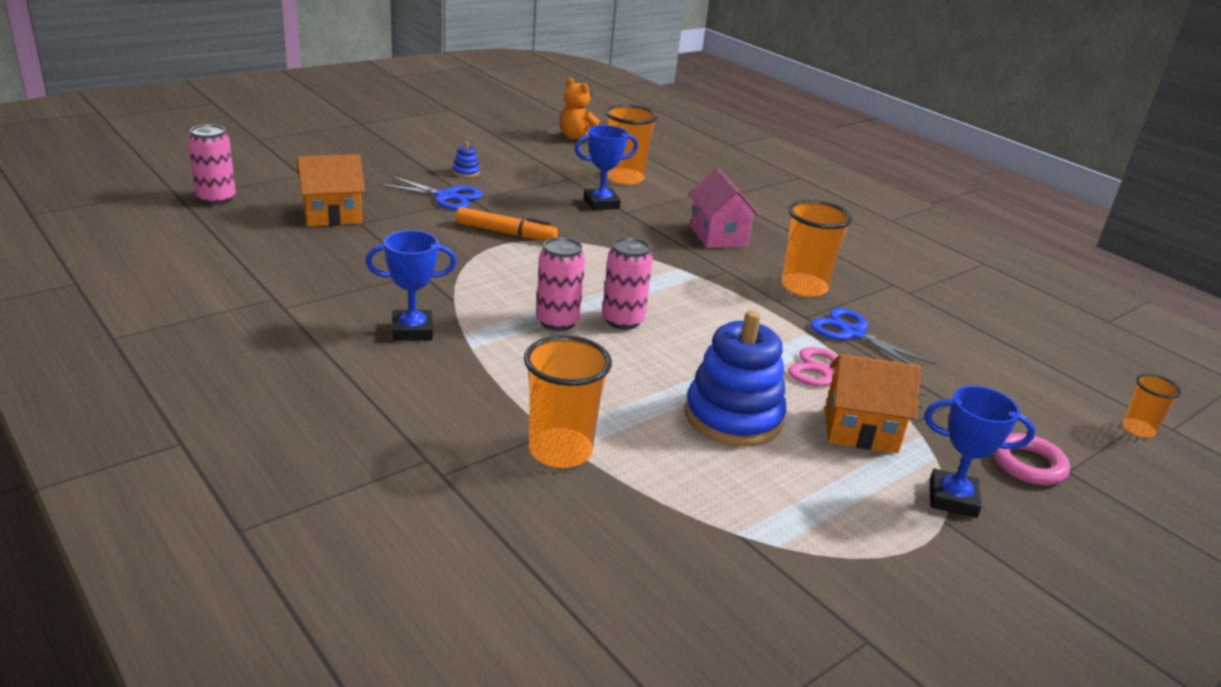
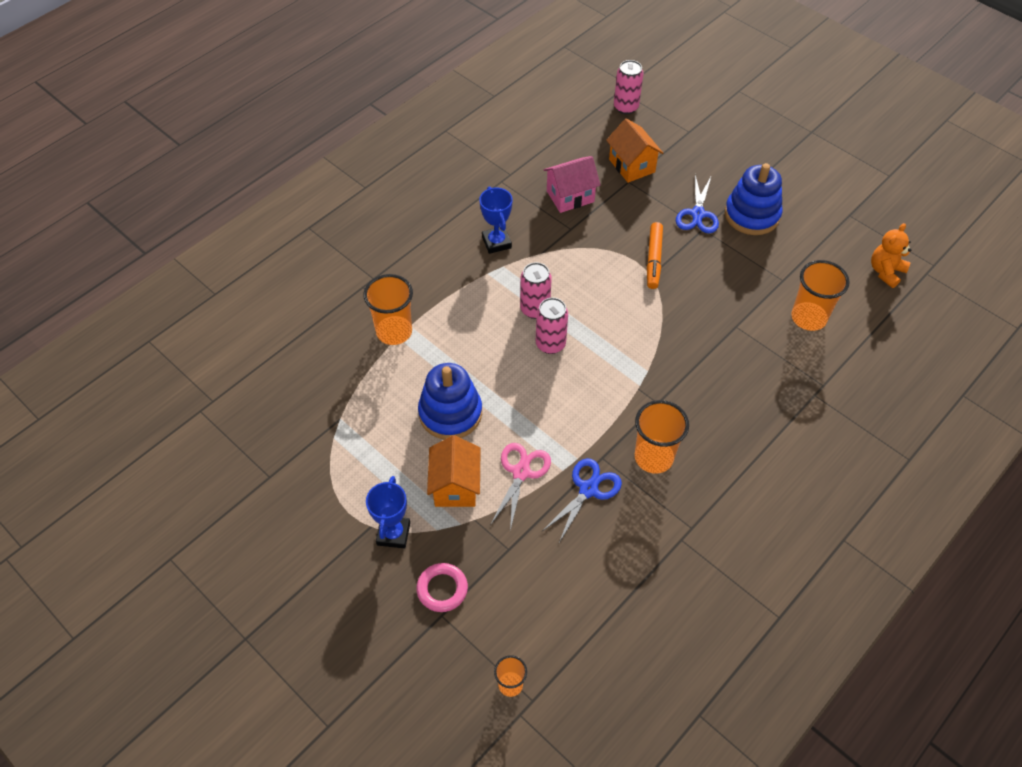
camera: 85 degrees right, 25 degrees up
blue stacking toy [453,141,480,178] -> blue stacking toy [725,163,782,235], size x2.49
blue trophy [575,125,638,210] -> none
pink house [688,169,760,248] -> pink house moved to [544,156,600,213]

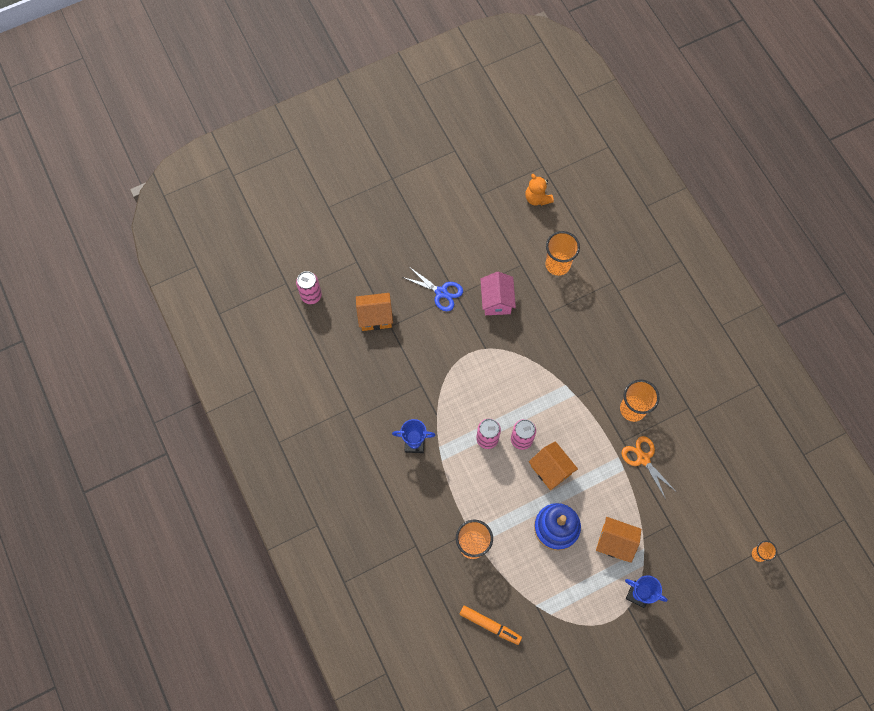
camera: 70 degrees left, 15 degrees up
pink ring [416,563,468,612] -> none
pink scissors [491,443,551,531] -> none
blue scissors [542,458,622,543] -> orange scissors [622,436,675,498]
pink house [544,156,600,213] -> pink house moved to [480,272,516,315]
orange marker [647,222,663,289] -> orange marker moved to [460,606,522,645]
blue stacking toy [725,163,782,235] -> none
none -> orange house [529,441,578,490]

